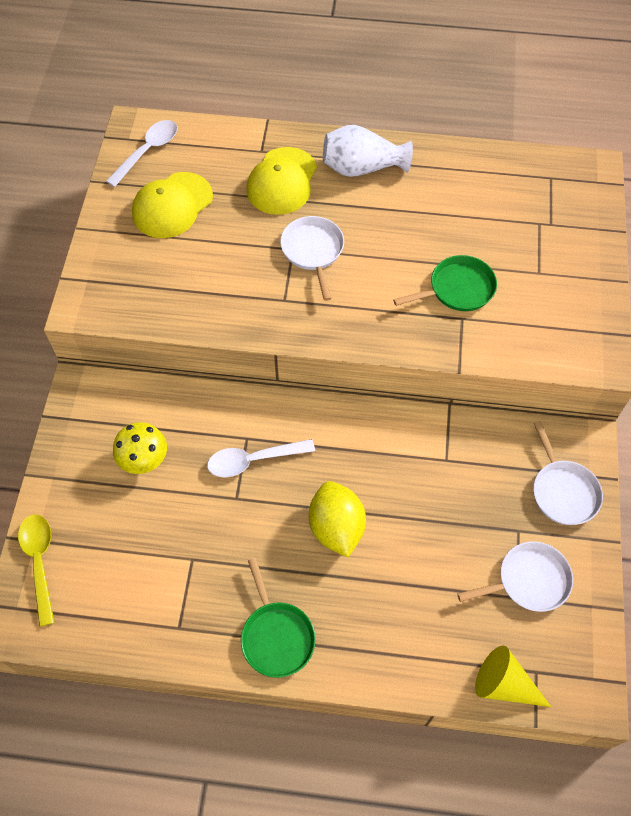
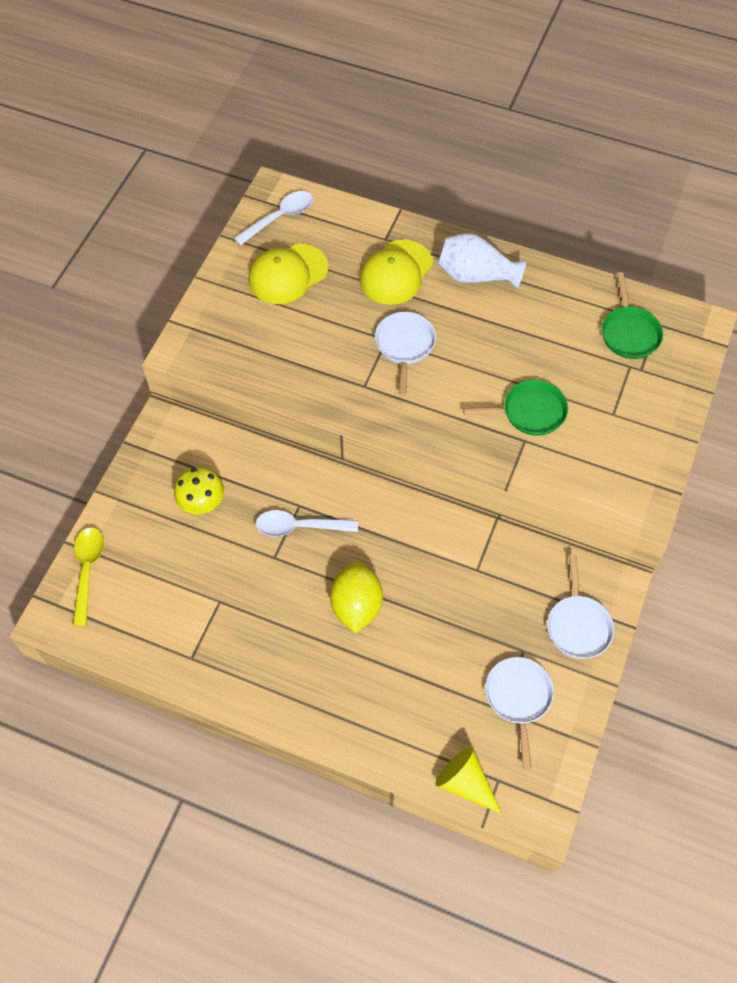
camera: 15 degrees right, 0 degrees up
green pan [241,558,316,678] -> green pan moved to [602,272,663,359]
white pan [457,541,573,612] -> white pan turned 90 degrees counterclockwise [485,657,554,769]

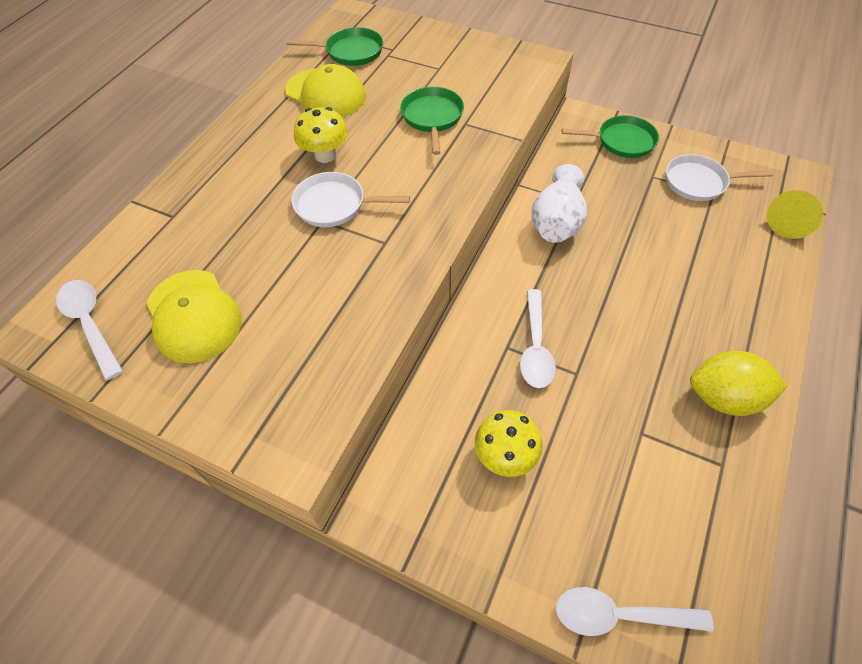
camera: 85 degrees left, 5 degrees down
yellow spoon [73,527,104,626] -> white spoon [556,587,714,636]
yellow lemon [330,561,383,634] -> yellow lemon moved to [690,351,787,416]
yellow cap [360,239,433,305] -> yellow cap moved to [285,64,366,117]
white vase [438,233,526,289] -> white vase moved to [532,164,587,243]
white pan [547,554,614,659] -> green pan [562,115,659,158]
none -> yellow mushroom [294,107,348,163]

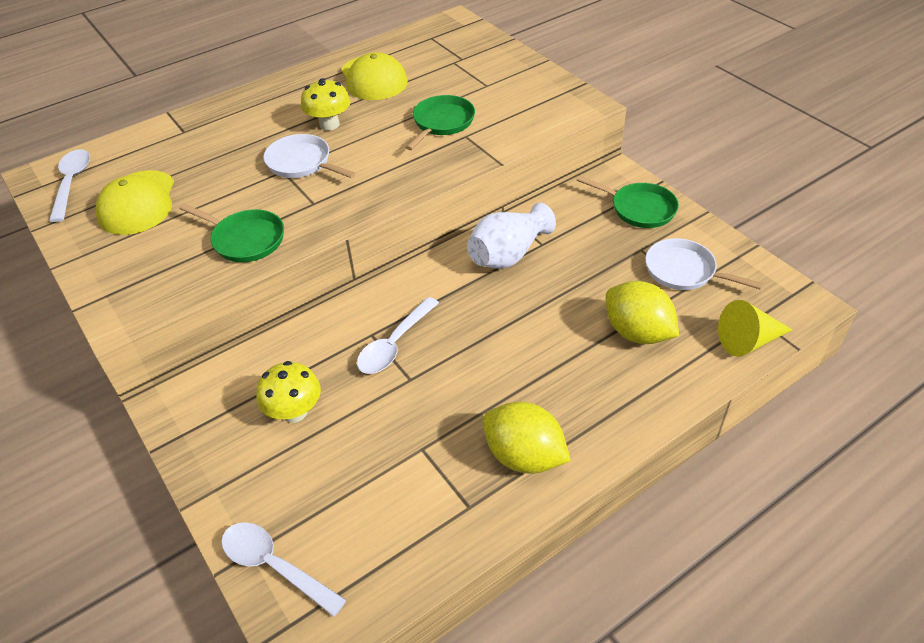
camera: 30 degrees right, 10 degrees down
green pan [287,27,383,66] -> green pan moved to [179,203,284,262]
none -> yellow lemon [606,281,679,344]

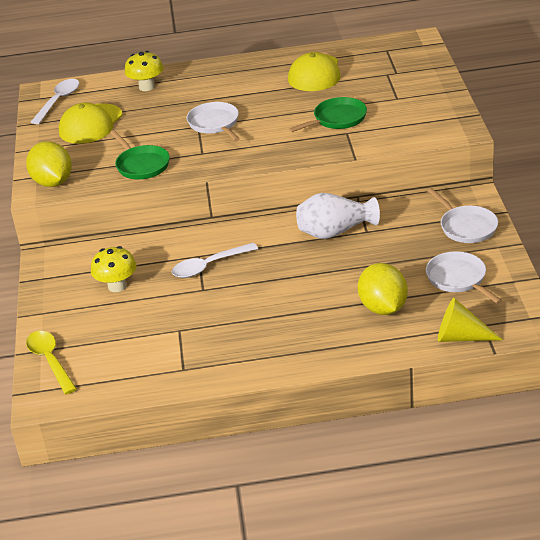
camera: 30 degrees right, 10 degrees down
white spoon [221,522,346,617] -> yellow spoon [26,331,77,394]
yellow mushroom [301,78,351,131] -> yellow mushroom moved to [125,51,164,91]
yellow lemon [483,402,571,474] -> yellow lemon moved to [26,141,72,187]
green pan [577,176,679,228] -> white pan [428,188,498,243]

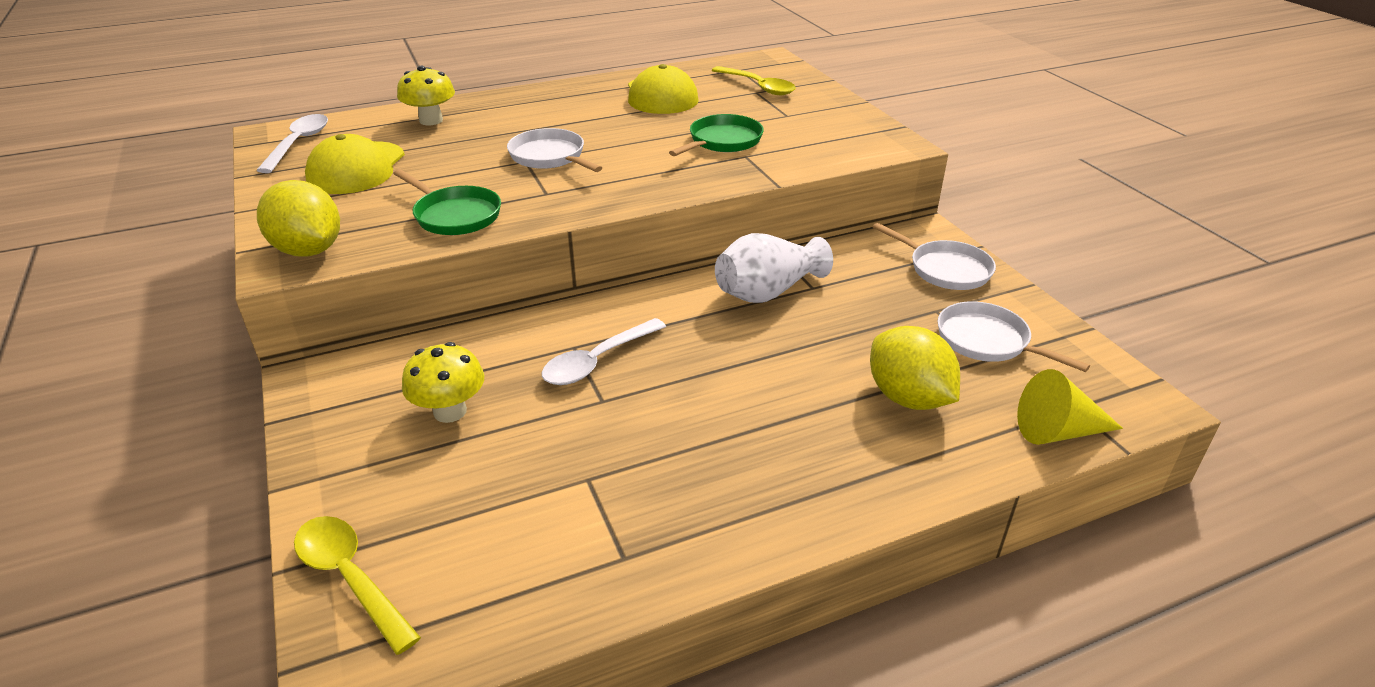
camera: 20 degrees left, 0 degrees up
none -> yellow spoon [711,66,796,95]

